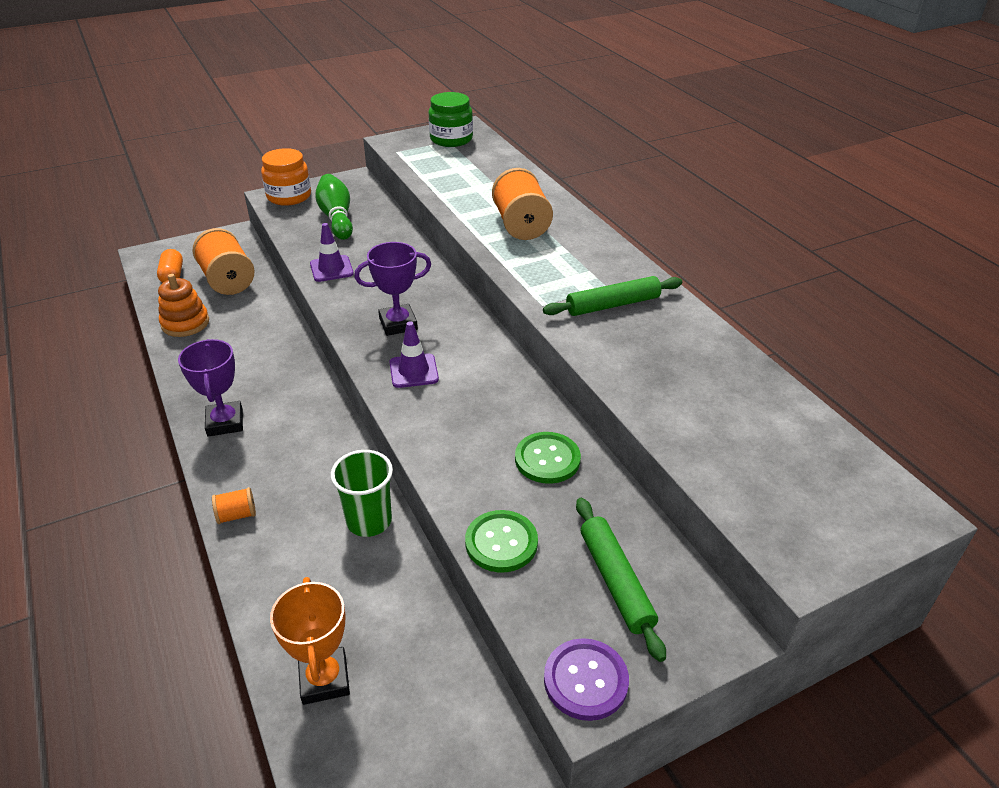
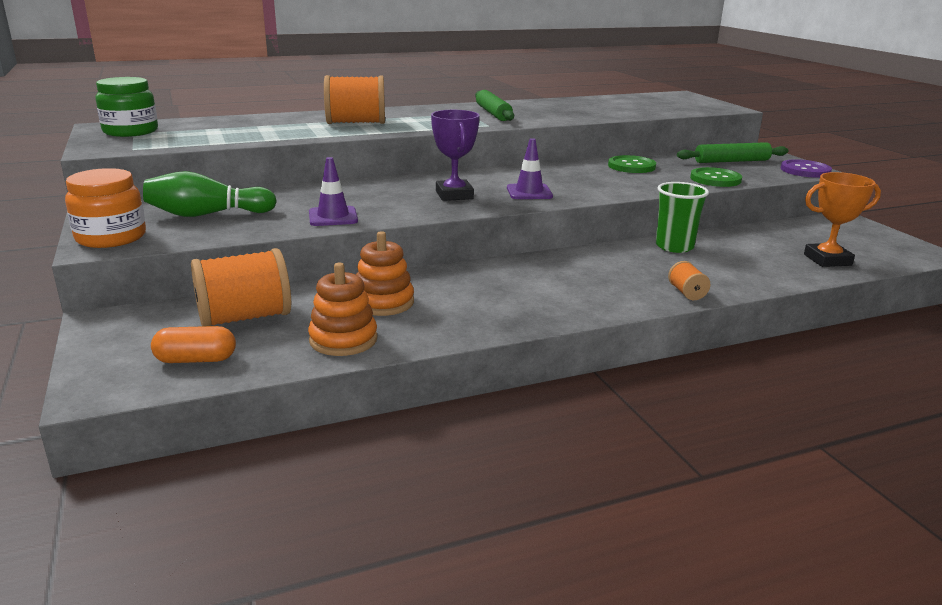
camera: 85 degrees left, 15 degrees down
purple trophy [178,339,243,437] -> none
none -> orange stacking toy [356,231,414,316]

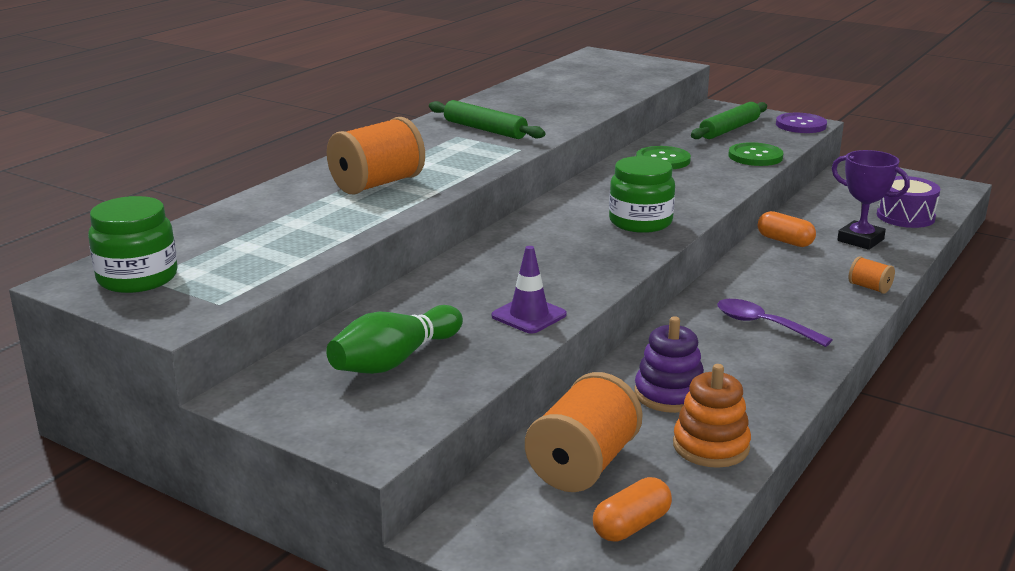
camera: 35 degrees left, 0 degrees up
orange jar [65,168,146,248] -> none
orange stacking toy [356,231,414,316] -> purple stacking toy [635,316,704,413]
purple trophy [431,110,480,201] -> purple trophy moved to [832,150,910,250]
purple traffic cone [507,138,553,199] -> green jar [609,156,675,233]
green cup [656,182,709,253] -> orange capsule [758,211,816,247]
orange trophy [804,172,881,267] -> purple drum [877,176,941,228]
none -> purple spoon [717,299,832,347]

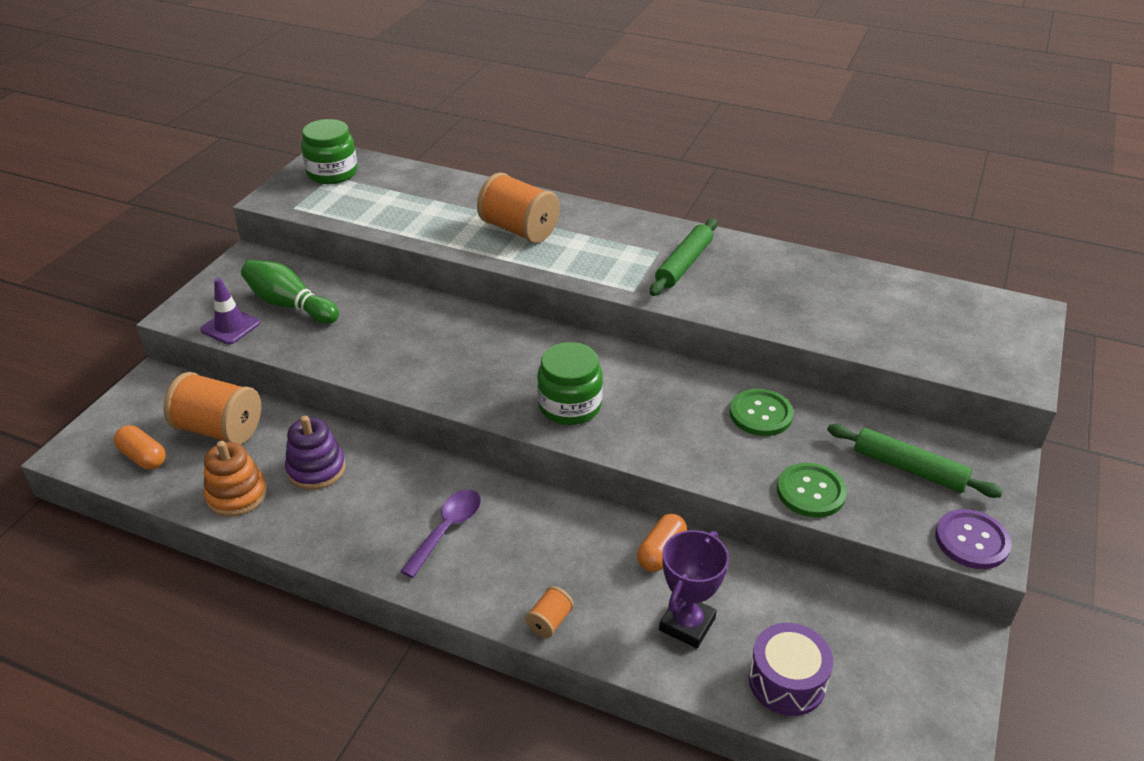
camera: 80 degrees right, 15 degrees up
purple traffic cone [492,246,567,334] -> purple traffic cone moved to [200,278,260,345]

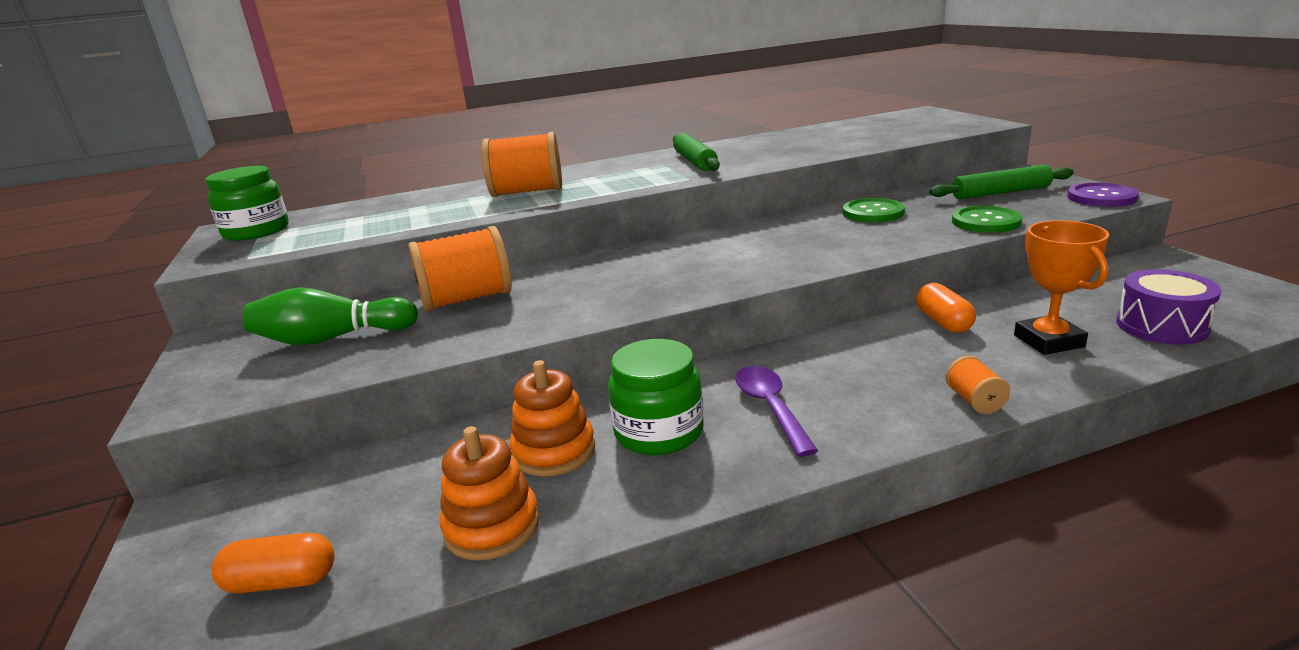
camera: 40 degrees left, 15 degrees down
orange spool [163,372,261,444] -> orange spool moved to [408,226,512,312]
purple traffic cone [200,278,260,345] -> none
purple stacking toy [285,416,346,490] -> orange stacking toy [510,360,595,477]
green jar [537,342,603,425] -> green jar moved to [608,339,703,455]
purple trophy [659,530,729,648] -> orange trophy [1014,220,1109,355]

